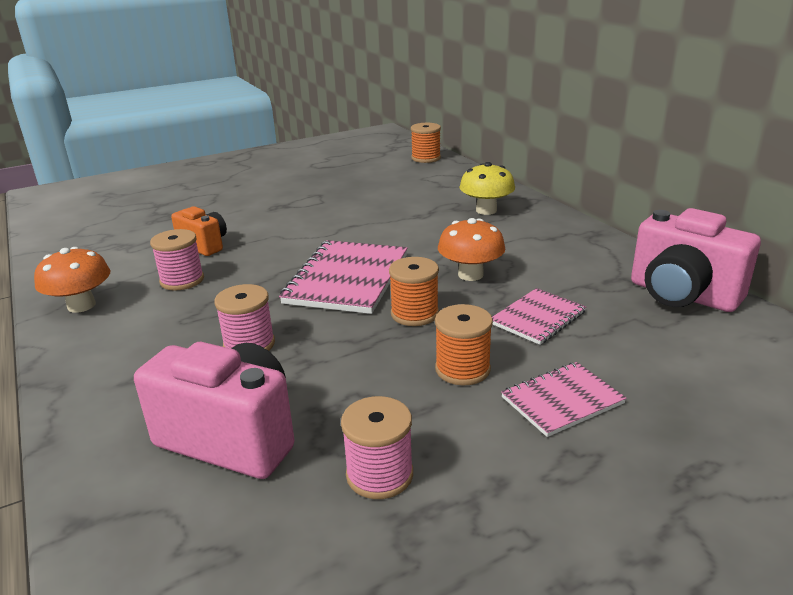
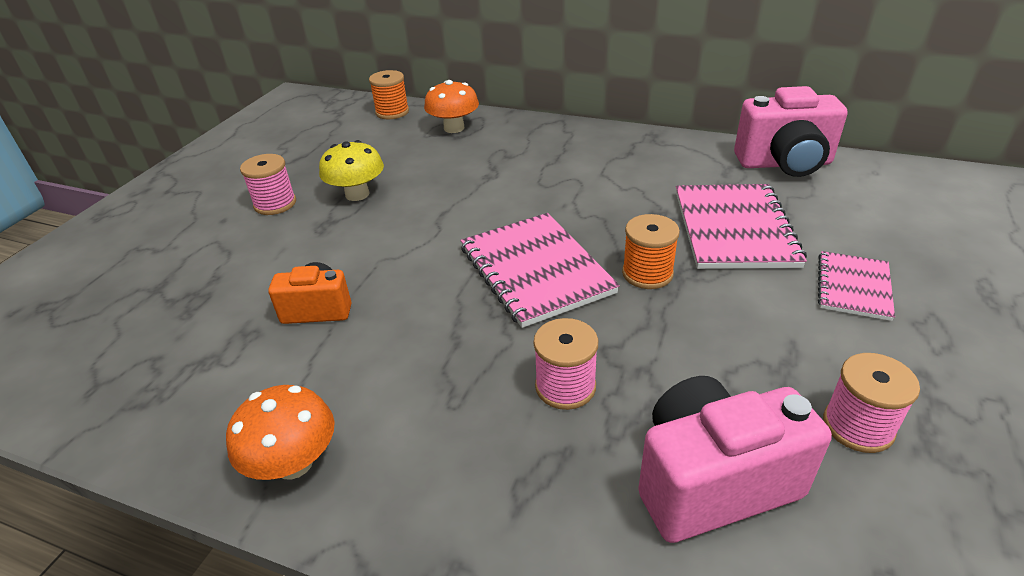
camera: 40 degrees left, 10 degrees up
pink spool [150,229,204,291] -> pink spool moved to [240,154,296,215]
orange spool [435,304,493,385] -> none
orange mushroom [438,218,505,281] -> orange mushroom moved to [424,80,479,133]
yellow mushroom [460,162,515,215] -> yellow mushroom moved to [319,140,384,201]
pink notebook [492,288,586,345] -> pink notebook [676,184,807,269], size x1.73

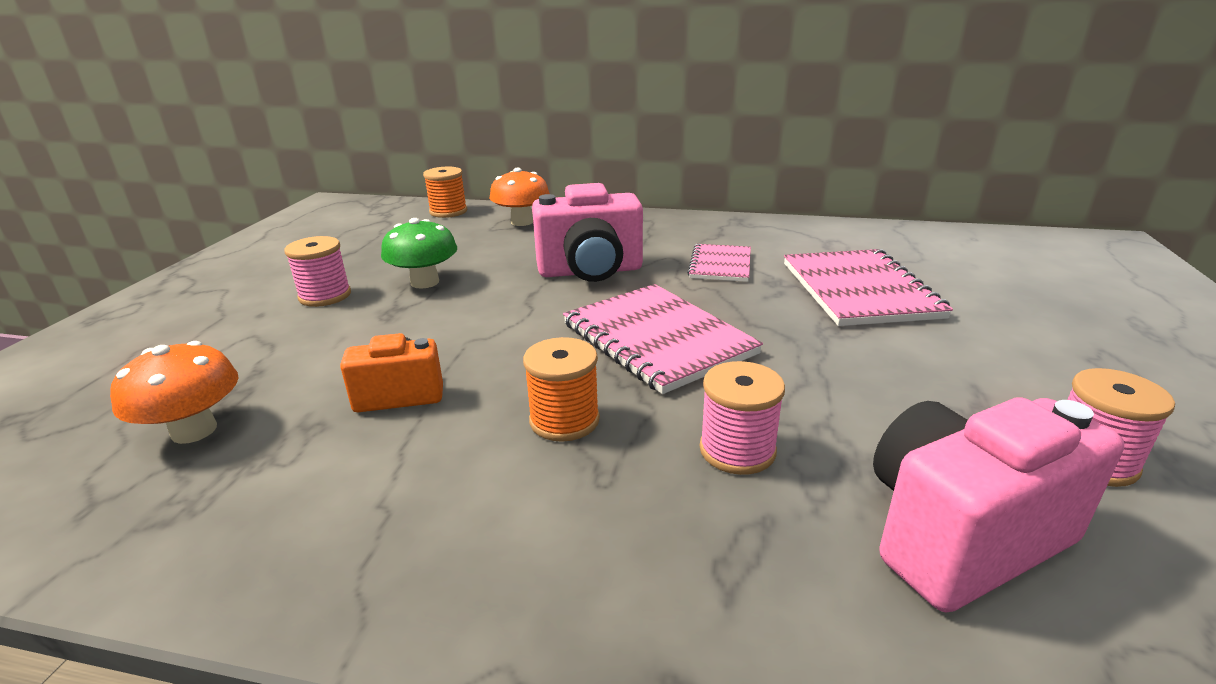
camera: 10 degrees left, 10 degrees down
orange mushroom [226,385,334,480] -> orange mushroom moved to [110,341,239,444]
yellow mushroom [319,140,384,201] -> green mushroom [381,218,457,289]
orange spool [622,214,680,289] -> orange spool moved to [523,337,600,442]
pink camera [734,86,848,177] -> pink camera moved to [532,183,643,282]
pink notebook [818,251,895,321] -> pink notebook moved to [687,244,751,282]

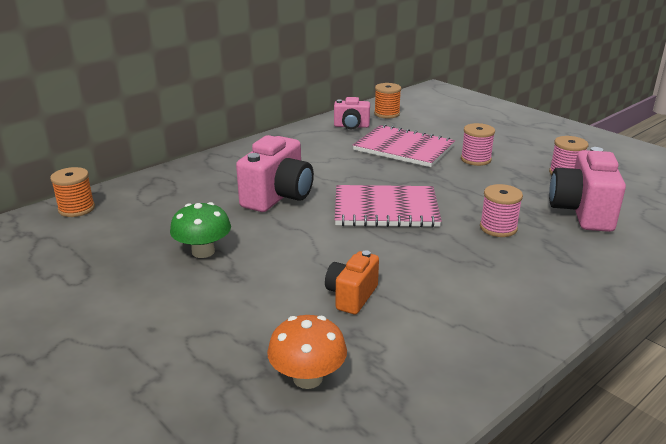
camera: 55 degrees left, 0 degrees up
pink spool [284,236,351,307] -> pink spool moved to [461,123,495,166]
orange mushroom [490,168,550,226] -> none
orange spool [523,337,600,442] -> orange spool moved to [374,83,401,118]
pink notebook [687,244,751,282] -> none
none -> pink camera [334,97,370,129]

